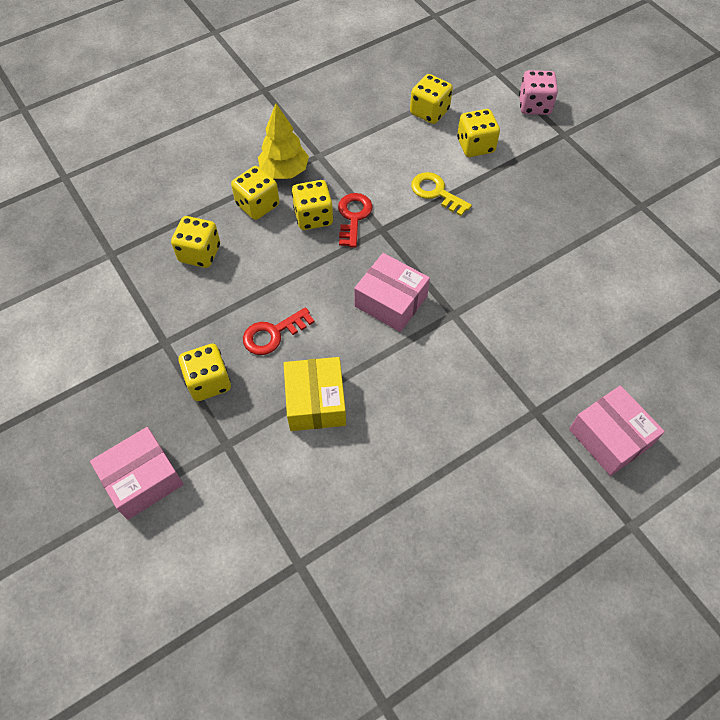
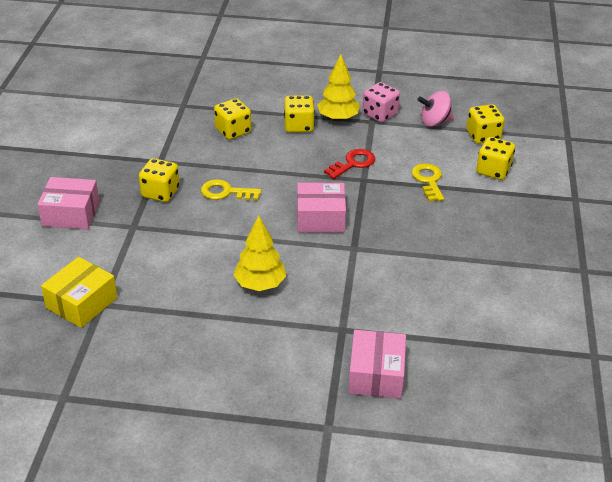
camera: 40 degrees right, 20 degrees down
red key [243,307,315,355] -> yellow key [201,179,262,200]
yellow box [284,357,346,431] -> yellow box moved to [41,257,118,328]
yellow dice [292,180,333,230] -> none
pink box [354,253,430,332] -> pink box turned 75 degrees counterclockwise [297,183,346,233]
pink dice [519,70,558,115] -> pink dice moved to [362,82,400,123]
none -> yellow tree [233,215,286,291]
none -> pink spinning top [417,91,454,127]

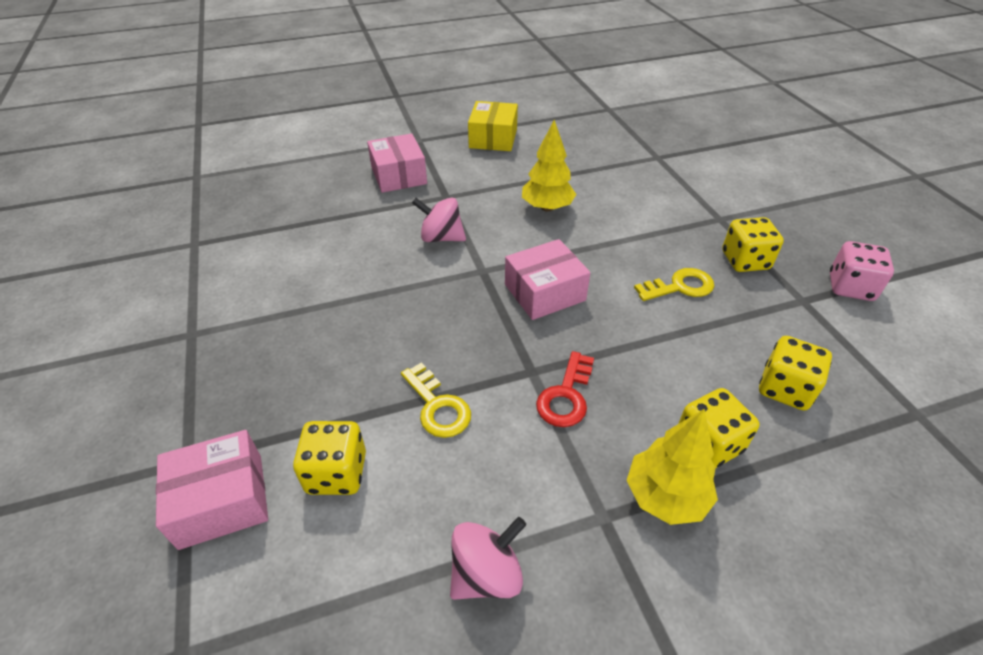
camera: 155 degrees right, 5 degrees up
pink box [37,177,100,230] -> pink box moved to [156,430,268,550]
yellow box [41,257,118,328] -> yellow box moved to [468,101,518,151]
pink dice [362,82,400,123] -> pink dice moved to [830,241,894,301]
yellow dice [467,104,504,144] -> none
none -> pink spinning top [412,198,466,242]

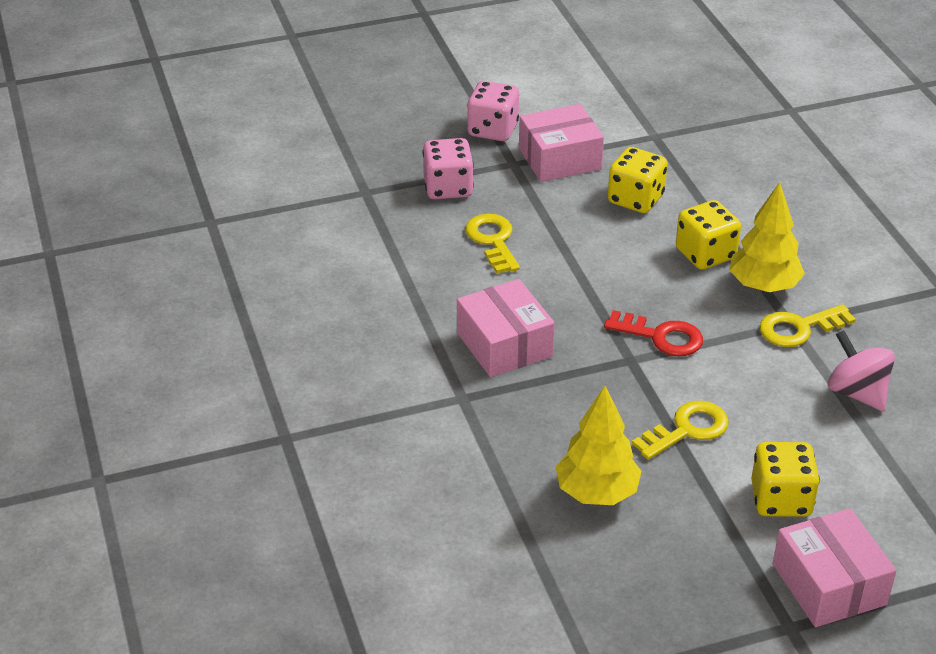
camera: 90 degrees left, 5 degrees down
pink box [367,133,427,193] -> pink box moved to [519,104,604,182]
pink spinning top [412,198,466,242] -> none
yellow box [468,101,518,151] -> none
yellow tree [522,120,576,212] -> yellow tree moved to [556,386,642,505]
yellow dice [722,217,784,272] -> pink dice [422,138,474,199]
none -> yellow key [760,304,856,347]

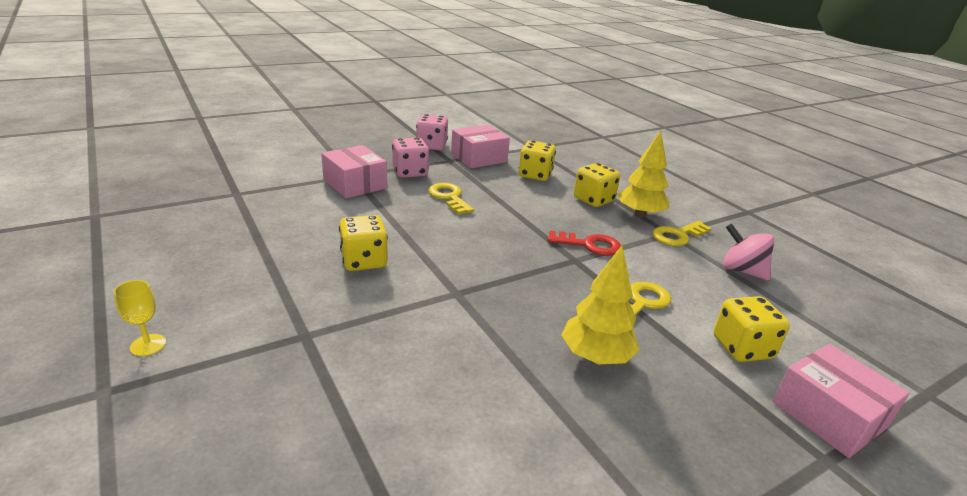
camera: 15 degrees left, 10 degrees down
pink box [457,279,555,377] -> pink box moved to [321,145,387,199]
none -> yellow goblet [114,280,166,356]
none -> yellow dice [339,215,388,271]

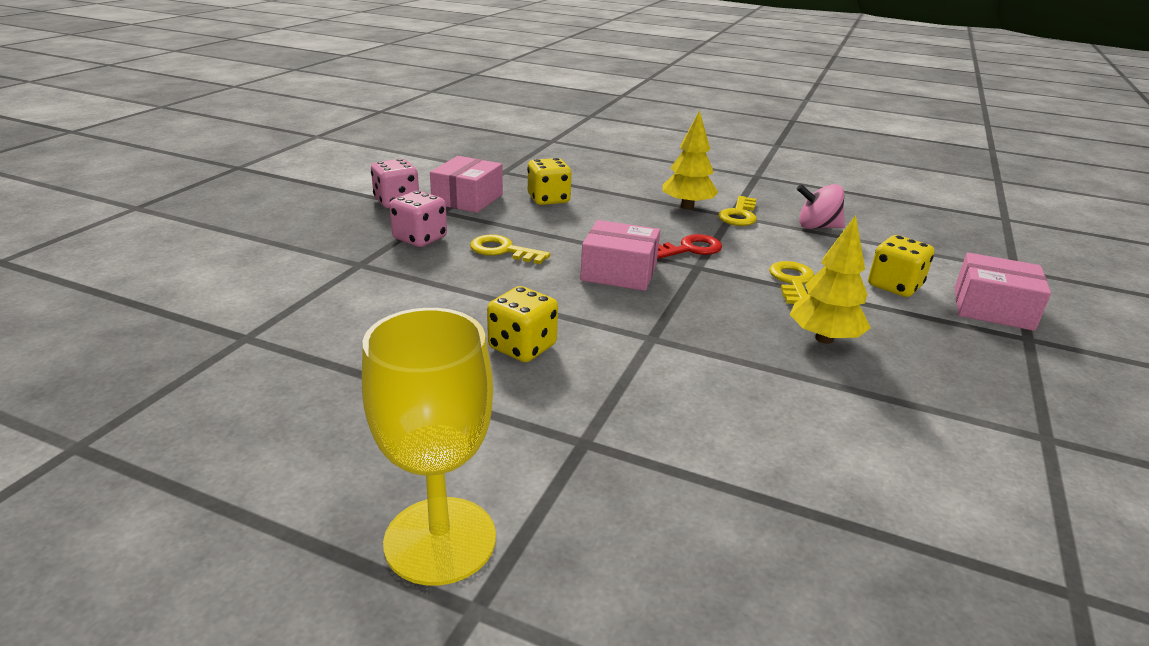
camera: 35 degrees left, 0 degrees up
yellow goblet [114,280,166,356] -> yellow goblet [362,308,496,586], size x2.44
pink box [321,145,387,199] -> pink box moved to [580,220,660,291]
yellow dice [574,163,620,207] -> none

